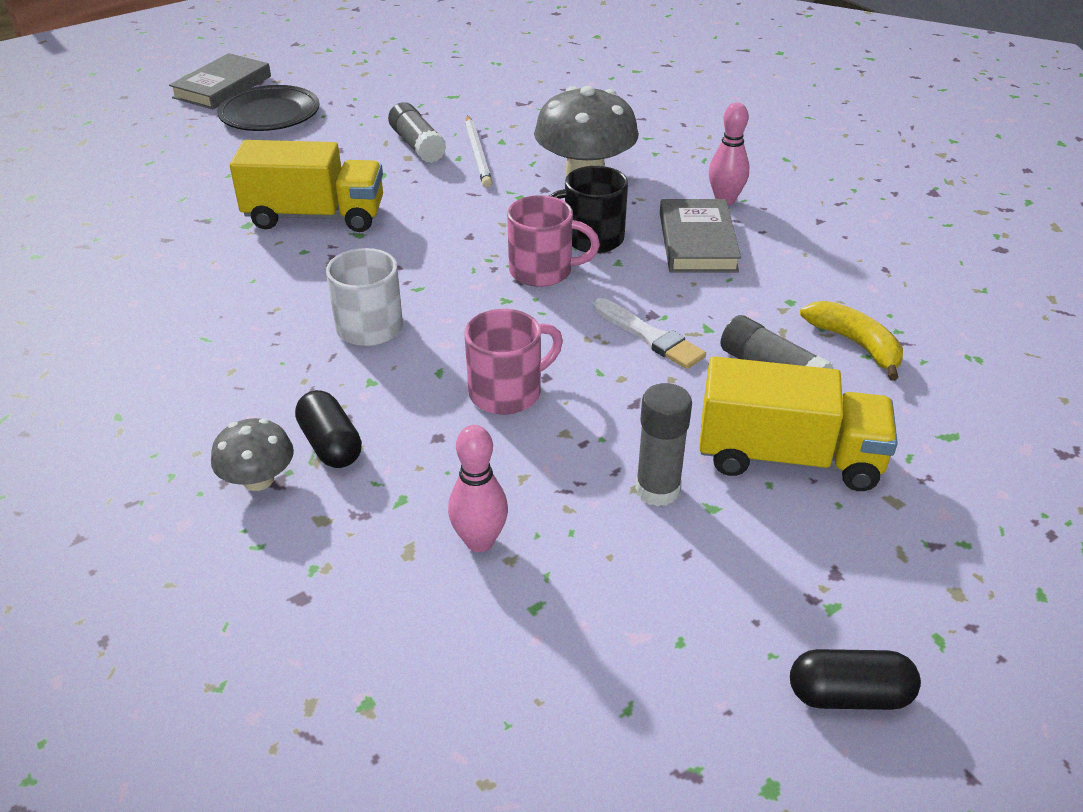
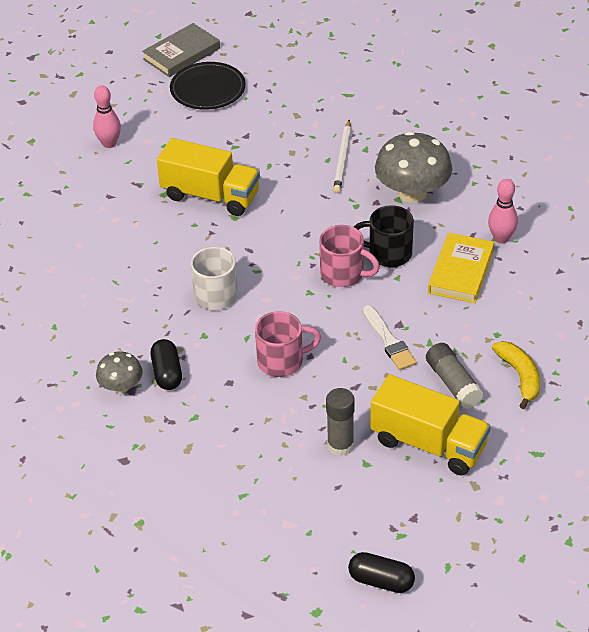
camera: 20 degrees right, 5 degrees up
grey glue stick [388,102,447,163] -> none
pink bowling pin [448,425,508,552] -> pink bowling pin moved to [93,85,121,148]
grey book [660,199,741,272] -> yellow book [428,233,495,303]

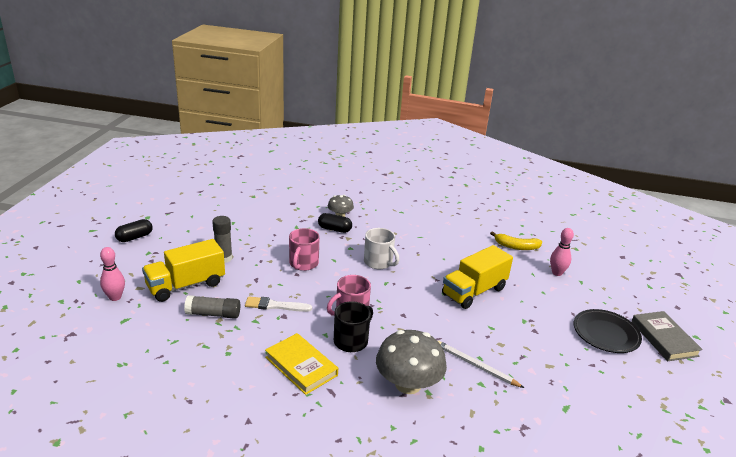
camera: 115 degrees right, 15 degrees down
pink bowling pin [488,179,518,244] -> pink bowling pin moved to [100,247,125,301]
yellow banana [492,341,540,409] -> yellow banana moved to [490,231,542,250]

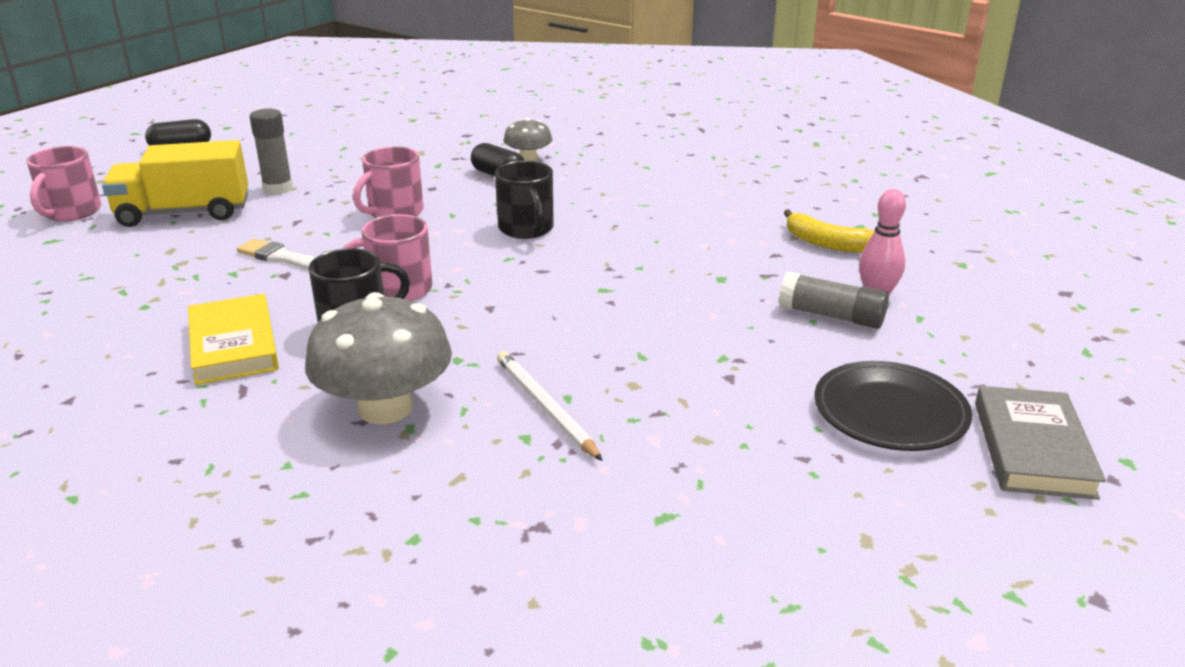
camera: 25 degrees right, 0 degrees up
pink bowling pin [100,247,125,301] -> pink mug [26,146,101,221]
grey glue stick [184,295,240,319] -> grey glue stick moved to [779,272,889,329]
white mug [364,228,399,270] -> black mug [495,161,554,239]
yellow truck [442,245,513,309] -> none

